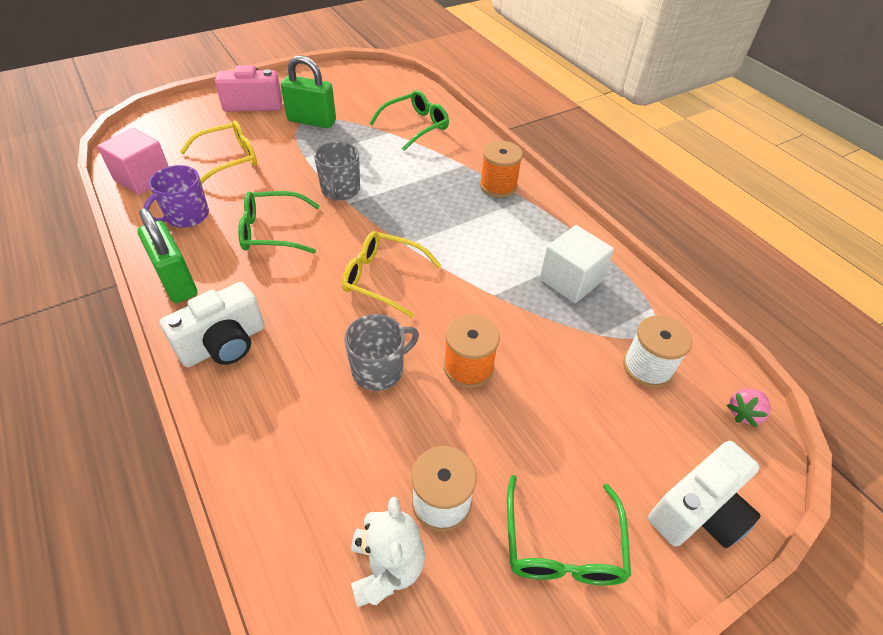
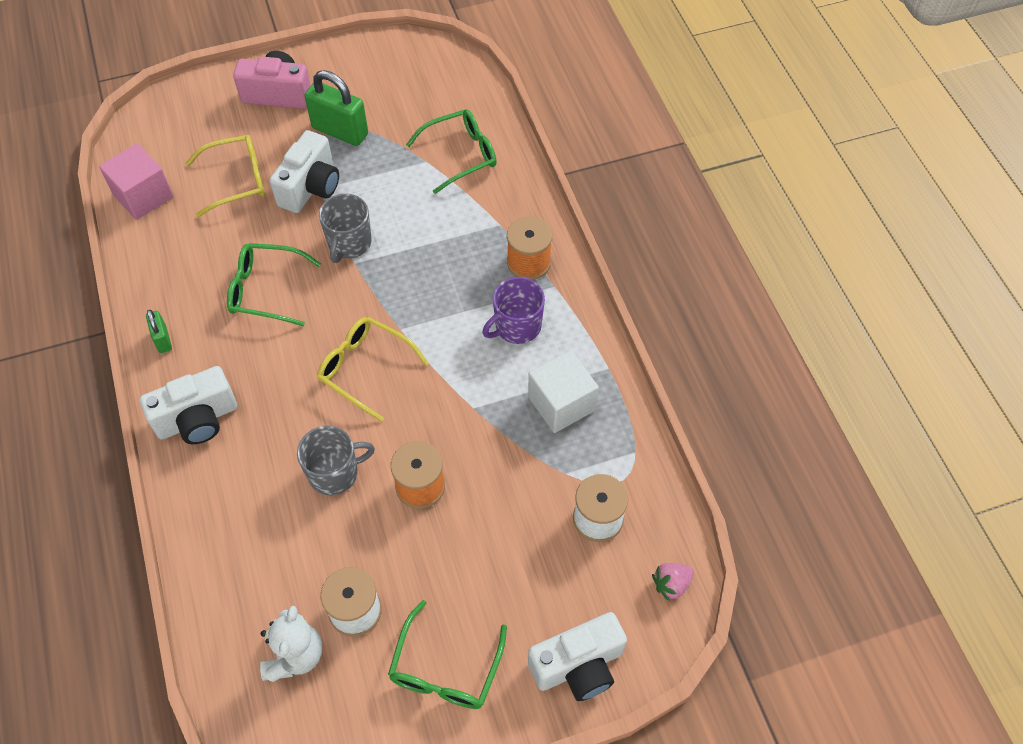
camera: 15 degrees right, 10 degrees up
green padlock [137,208,197,303] -> green padlock [146,310,172,353], size x0.52
purple mug [144,165,209,228] -> purple mug moved to [483,277,545,344]
none -> white camera [270,130,339,213]

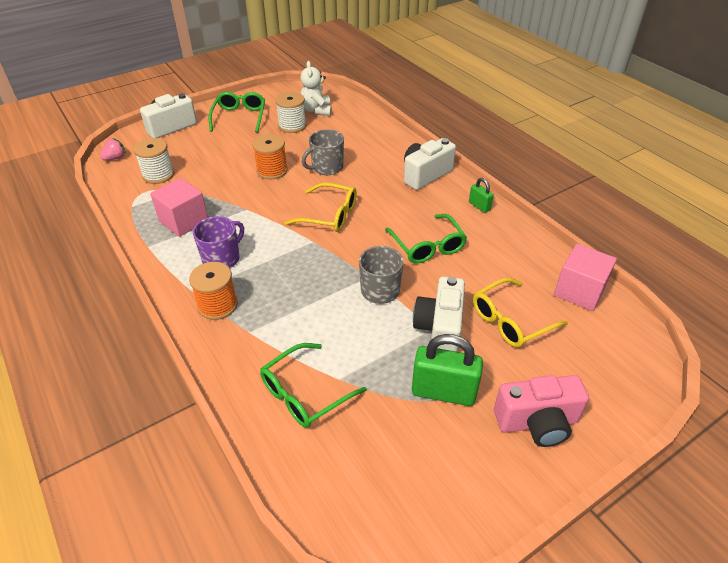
camera: 165 degrees right, 15 degrees down
green glasses [227,243,321,326] -> green glasses turned 75 degrees clockwise [385,214,467,264]
white cube [528,350,599,433] -> pink cube [150,178,208,237]

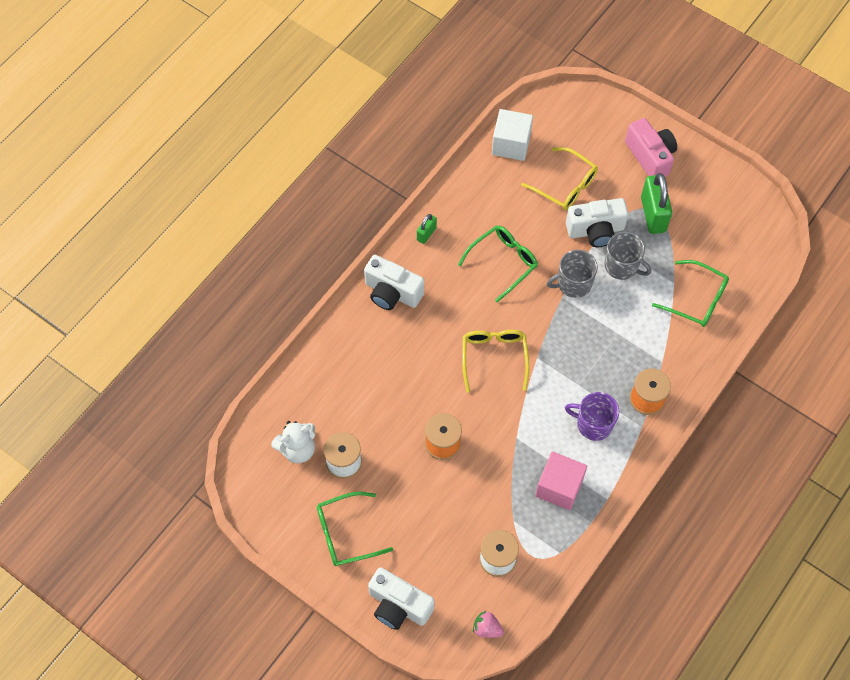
camera: 110 degrees left, 20 degrees up
grey mug [302,129,344,175] -> grey mug moved to [605,232,651,280]
pink cube [554,244,617,311] -> white cube [492,109,533,161]

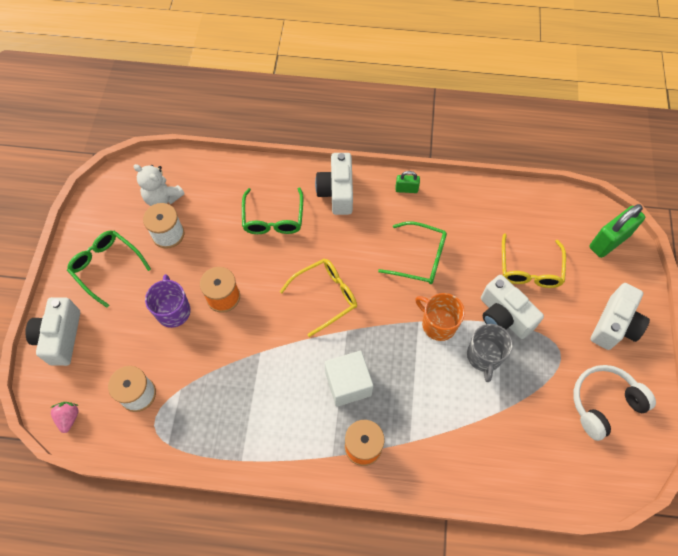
camera: 60 degrees right, 0 degrees up
white cube [492,109,533,161] -> white cube moved to [325,351,373,407]
pink cube [535,452,587,510] -> none
grey mug [547,250,598,298] -> orange mug [415,293,465,341]
purple mug [565,392,619,441] -> purple mug moved to [145,274,191,328]
pink camera [625,118,677,177] -> white camera [590,283,650,350]
green padlock [641,173,672,234] -> green padlock moved to [589,204,645,258]
green glasses [652,260,729,327] -> green glasses moved to [242,187,303,234]
none -> white headphones [573,365,656,441]

